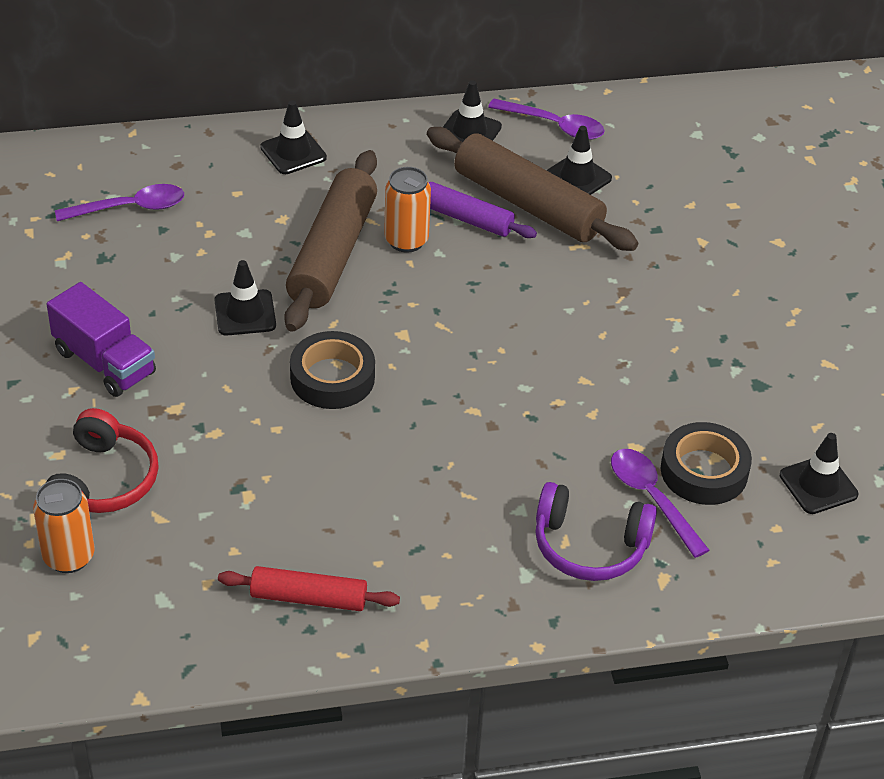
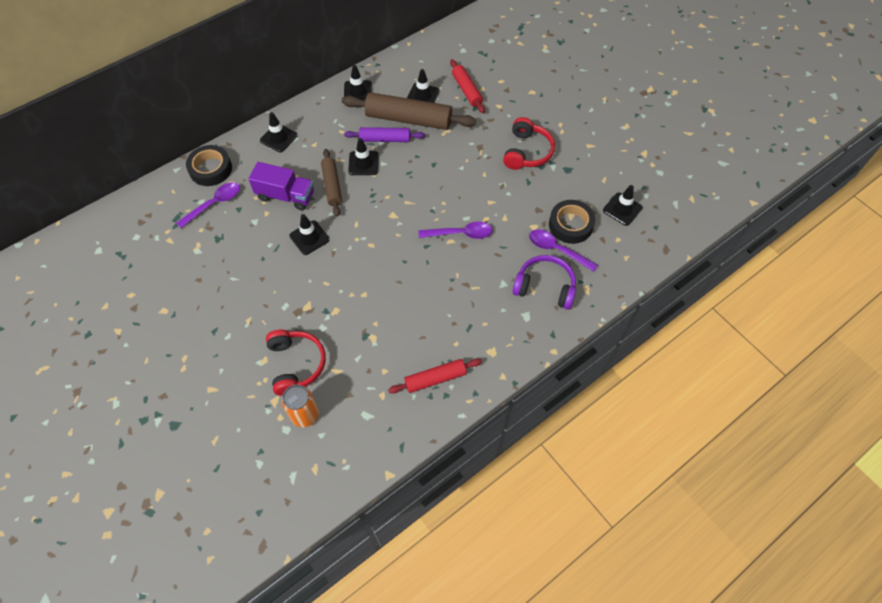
camera: 25 degrees left, 15 degrees up
purple truck [47,282,156,397] -> purple truck moved to [249,162,314,210]
brown rolling pin [284,150,377,332] -> brown rolling pin [321,149,342,216], size x0.58
black tape [290,331,375,409] -> black tape moved to [186,145,232,186]
orange can [384,167,431,253] -> black traffic cone [348,138,379,175]
purple spoon [488,99,605,140] -> purple spoon moved to [419,221,492,239]
purple headphones [536,482,657,581] -> purple headphones turned 150 degrees counterclockwise [512,255,576,310]
none -> red rolling pin [450,59,485,113]
none -> red headphones [503,117,555,170]

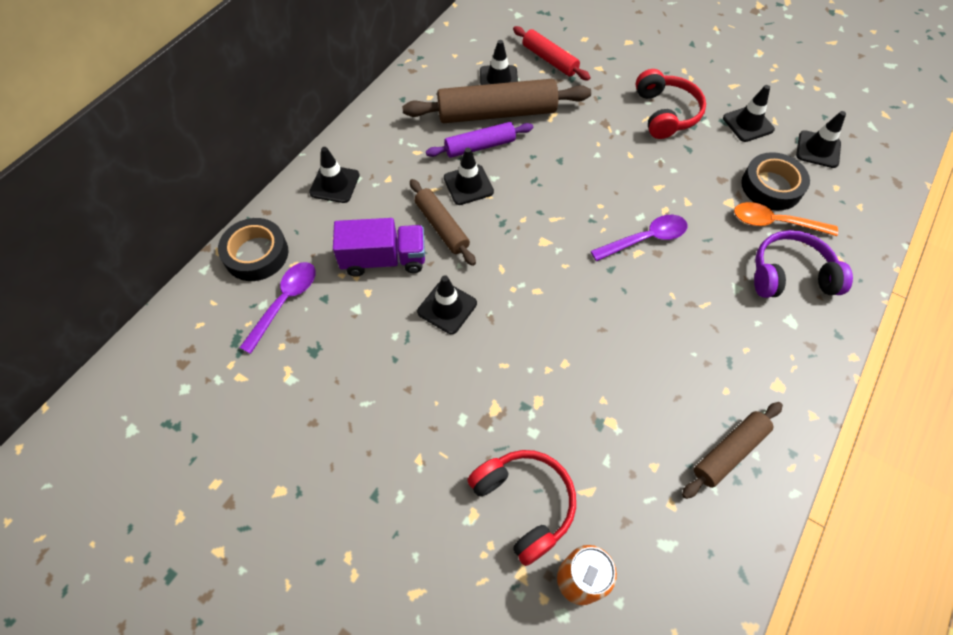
camera: 20 degrees left, 0 degrees up
black traffic cone [344,65,372,100] -> black traffic cone moved to [723,85,775,142]
red rolling pin [388,358,482,394] -> brown rolling pin [682,402,783,499]
purple spoon [529,229,598,272] -> orange spoon [734,202,838,236]

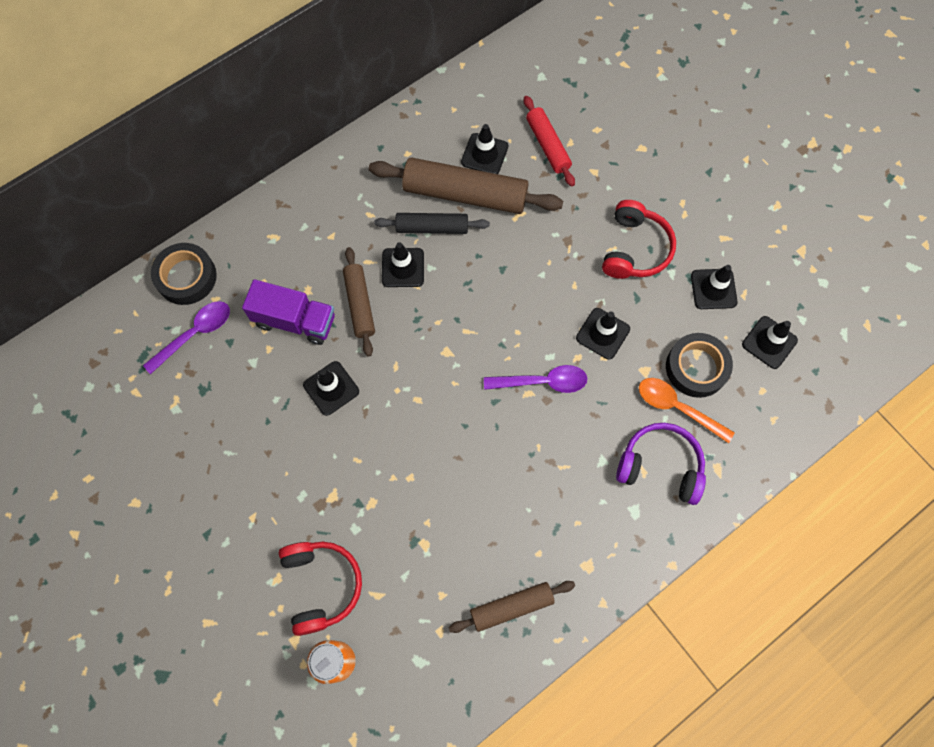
camera: 20 degrees right, 10 degrees up
black traffic cone [309,147,359,203] -> black traffic cone moved to [576,308,630,360]
purple rolling pin [426,122,533,158] -> black rolling pin [374,213,490,234]

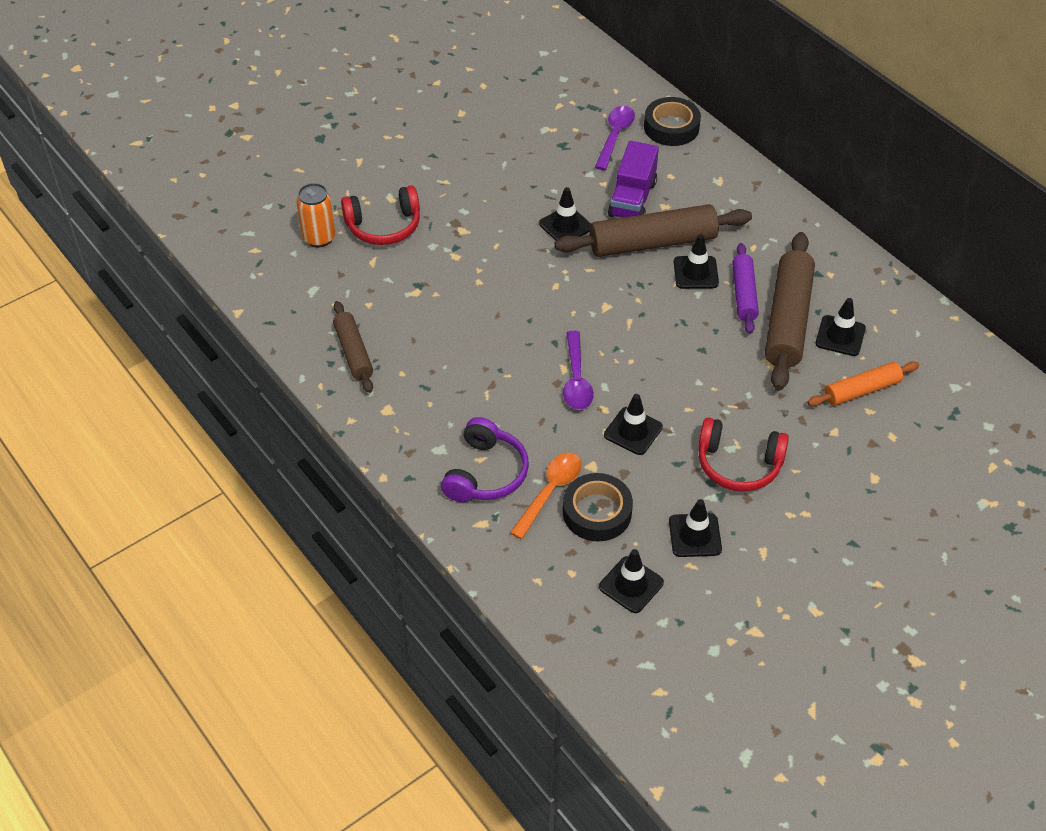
camera: 90 degrees right, 20 degrees down
purple spoon [143,301,230,374] -> purple spoon turned 120 degrees counterclockwise [595,106,635,170]
brown rolling pin [343,247,375,357] -> brown rolling pin [555,204,752,257], size x1.73
black rolling pin [374,213,490,234] -> purple rolling pin [732,243,759,334]
red rolling pin [524,96,575,186] -> orange rolling pin [807,361,919,407]

